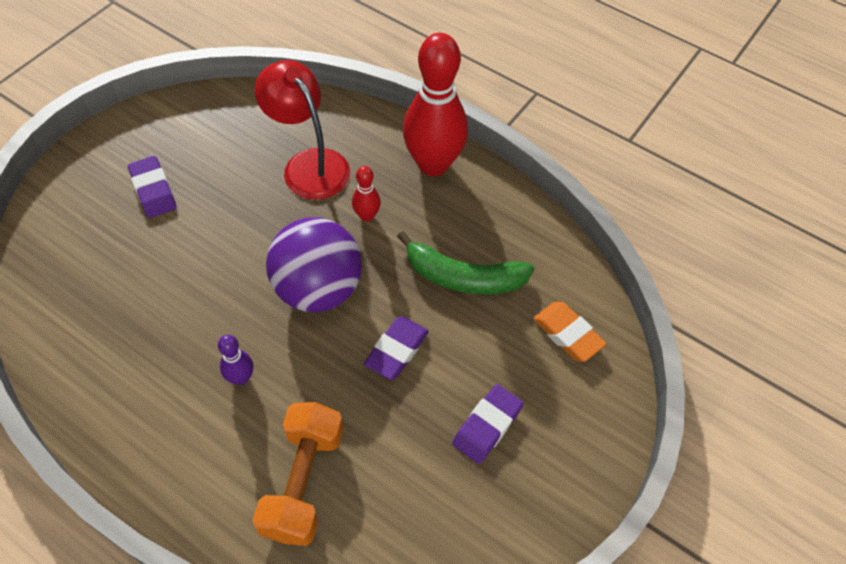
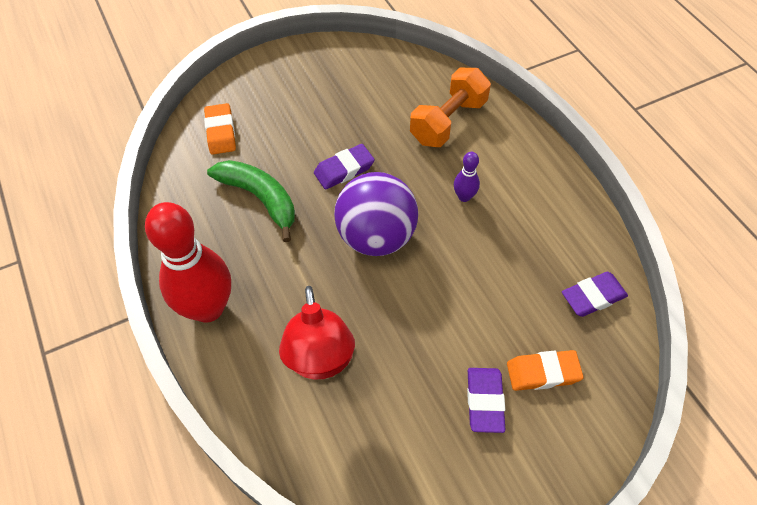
camera: 150 degrees left, 0 degrees up
red bowling pin [352,166,381,222] -> none
purple eraser [452,384,524,464] -> purple eraser moved to [562,272,628,317]
none -> orange eraser [507,350,584,391]

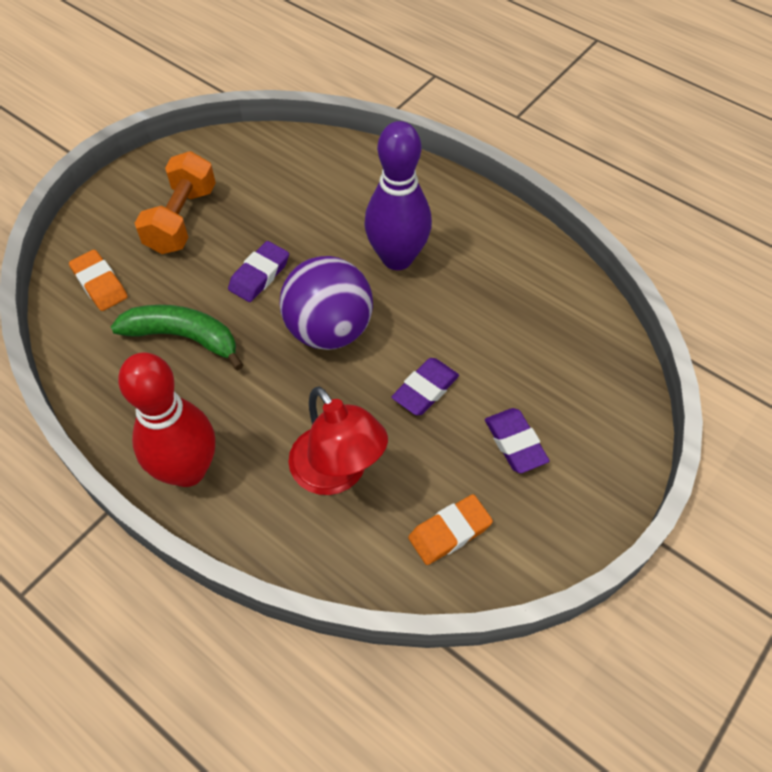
camera: 25 degrees left, 0 degrees up
orange dumbbell [410,68,491,147] -> orange dumbbell moved to [135,151,216,254]
purple bowling pin [454,152,480,202] -> purple bowling pin [364,121,432,270], size x2.31
orange eraser [507,350,584,391] -> orange eraser moved to [408,494,493,565]
purple eraser [562,272,628,317] -> purple eraser moved to [391,358,459,415]

